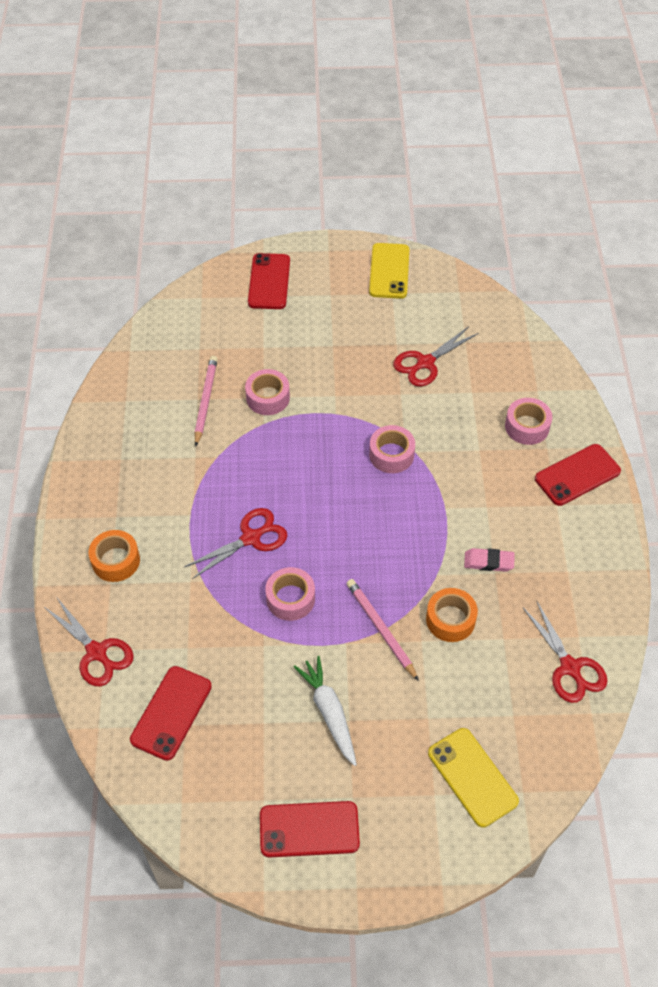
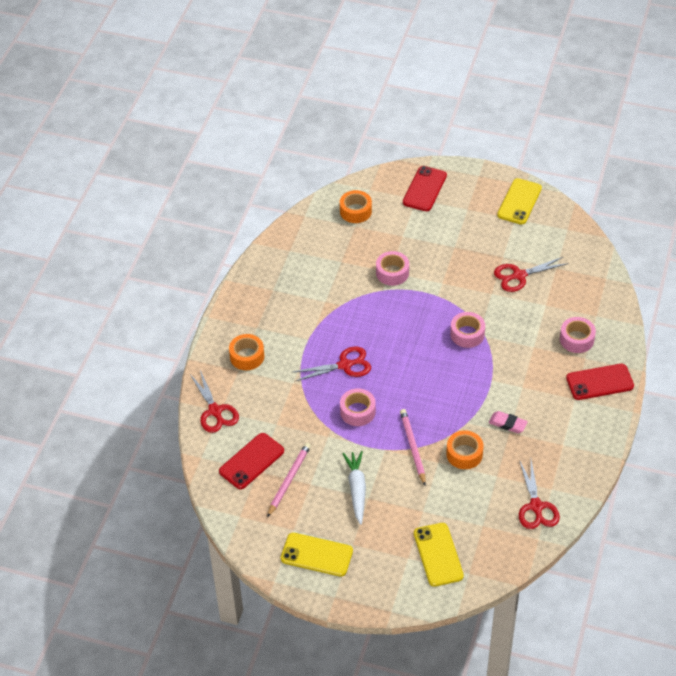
camera: 20 degrees right, 5 degrees down
pink pencil [194,356,218,446] -> pink pencil moved to [267,443,311,517]
red phone [260,801,360,858] -> yellow phone [281,533,353,577]
none -> orange tape [340,190,372,223]

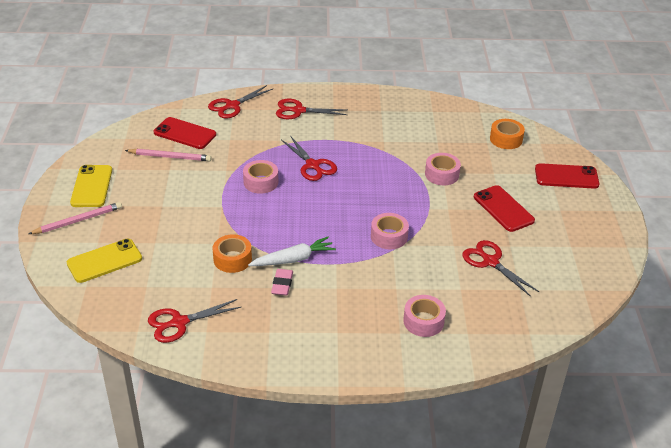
camera: 70 degrees right, 10 degrees down
orange tape [229,334,264,370] -> red scissors [276,99,347,119]
white carrot [343,451,366,525] -> white carrot moved to [248,237,336,266]
pink pencil [400,409,426,485] -> pink pencil moved to [28,202,122,234]
yellow phone [497,178,542,225] -> none
red phone [566,364,634,400] -> red phone moved to [474,185,535,232]

